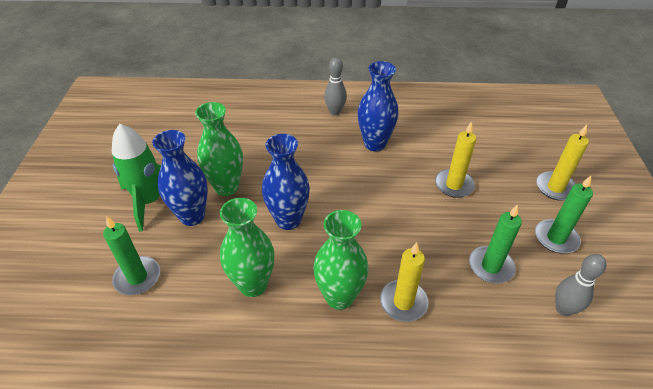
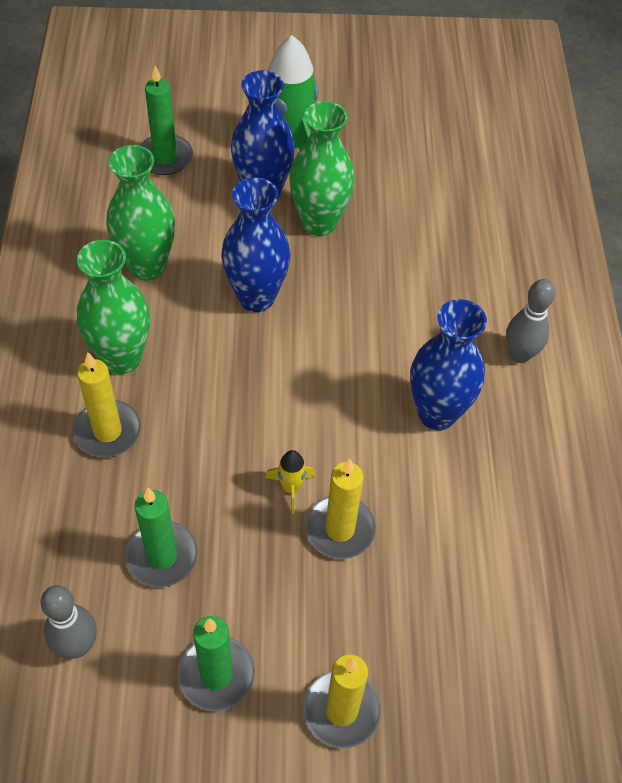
camera: 85 degrees right, 10 degrees up
none -> yellow rocket [265,450,315,514]

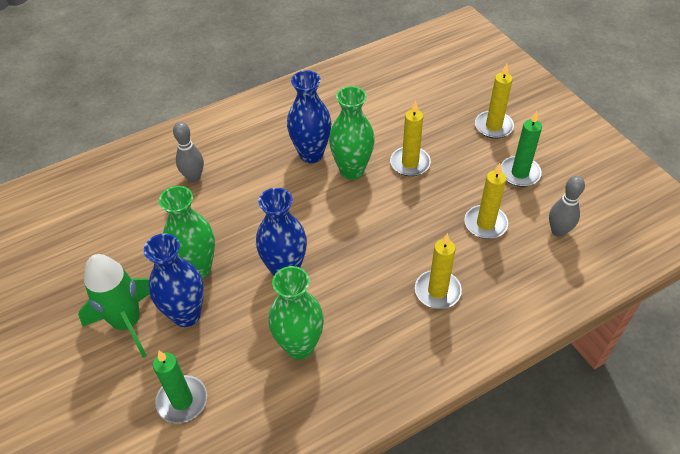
camera: 115 degrees left, 5 degrees down
green vase [77,240,150,374] -> green vase moved to [329,86,375,180]
green candle [125,488,198,587] -> yellow candle [464,163,508,239]
yellow rocket [265,450,315,514] -> none
grey bowling pin [506,279,556,363] -> grey bowling pin moved to [173,122,204,182]

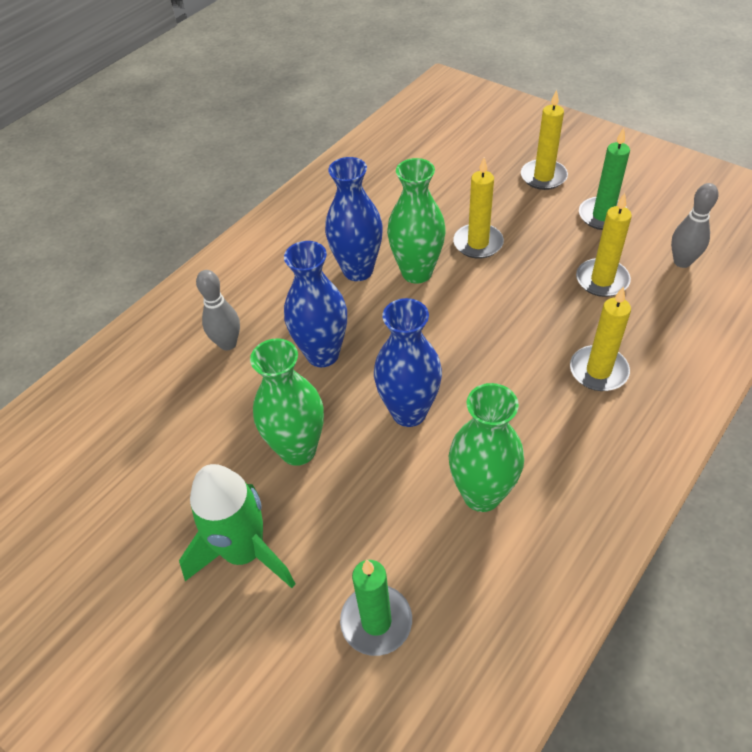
camera: 20 degrees left, 0 degrees up
blue vase [144,234,204,327] -> blue vase moved to [284,241,347,367]

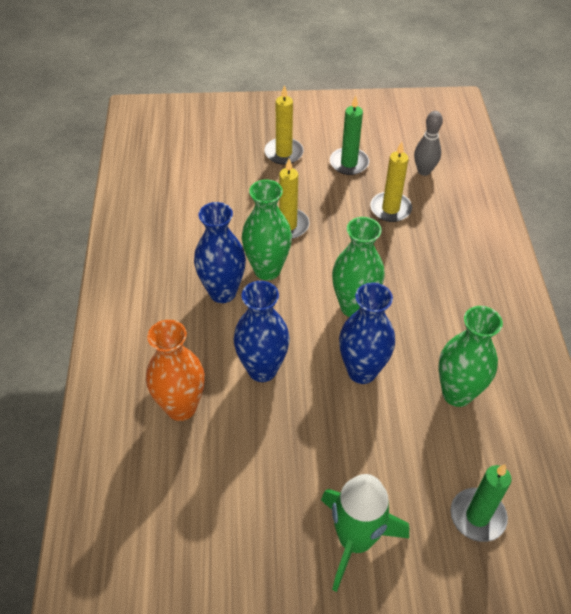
camera: 45 degrees left, 0 degrees up
grey bowling pin [196,270,240,350] -> orange vase [146,320,205,421]
green vase [250,338,324,466] -> green vase moved to [332,217,385,317]
yellow candle [570,286,631,391] -> none

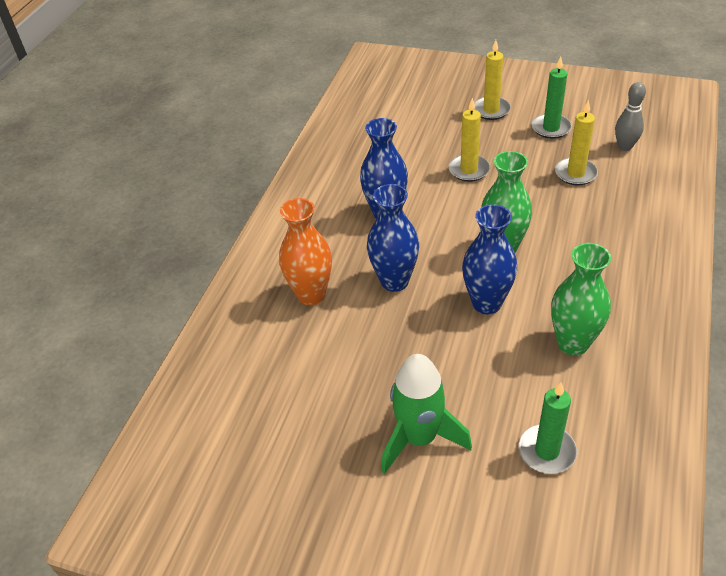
camera: 25 degrees right, 5 degrees down
green vase [242,179,292,280] -> none

